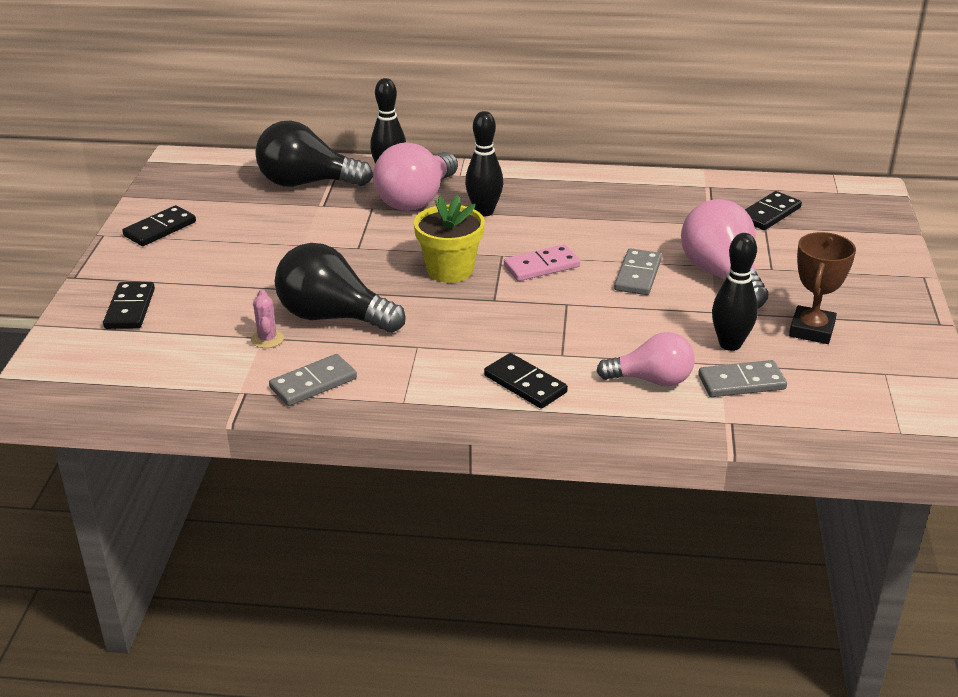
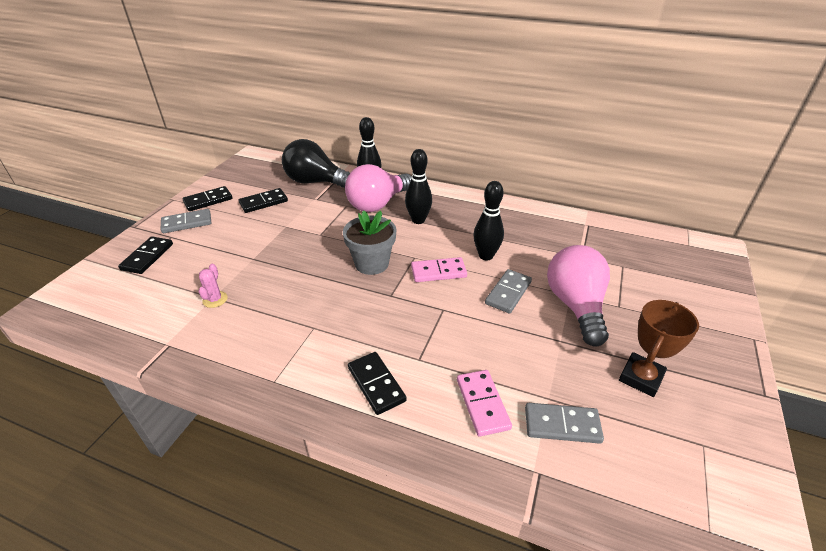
camera: 15 degrees right, 5 degrees up
grey domino [269,354,357,406] -> grey domino moved to [161,209,211,233]
black light bulb [275,243,406,333] -> none
yellow flower pot [414,195,485,283] -> grey flower pot [343,210,396,275]
pink light bulb [596,332,695,386] -> pink domino [457,370,512,437]
black bowling pin [712,233,758,351] -> black bowling pin moved to [474,181,504,260]
black domino [745,191,802,230] -> black domino moved to [239,188,288,213]

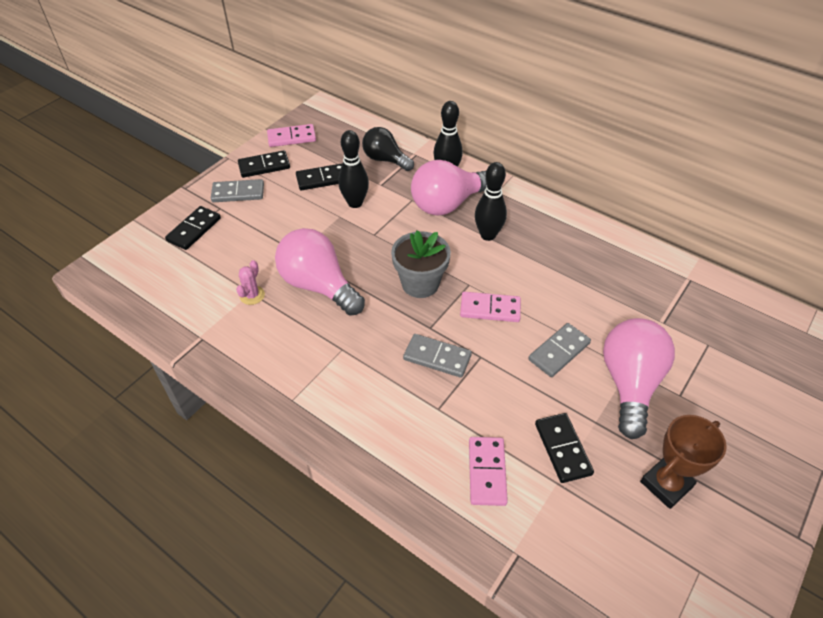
camera: 15 degrees right, 10 degrees up
black light bulb [282,139,350,188] -> black light bulb [362,127,414,171], size x0.65
black domino [348,352,407,415] -> black domino moved to [535,413,594,483]
black bowling pin [474,181,504,260] -> black bowling pin moved to [338,130,369,208]
grey domino [525,403,604,444] -> grey domino moved to [403,334,472,378]
none -> pink domino [267,124,316,147]
none -> pink light bulb [275,228,365,316]

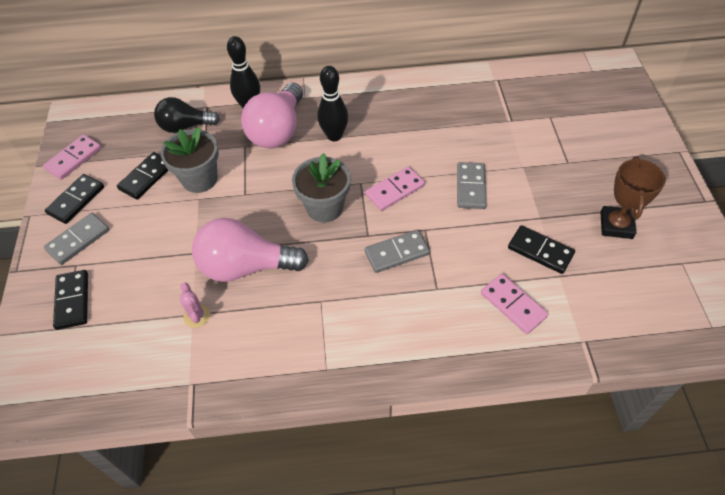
camera: 40 degrees left, 5 degrees up
black bowling pin [338,130,369,208] -> grey flower pot [161,127,219,193]
pink light bulb [603,318,675,439] -> none

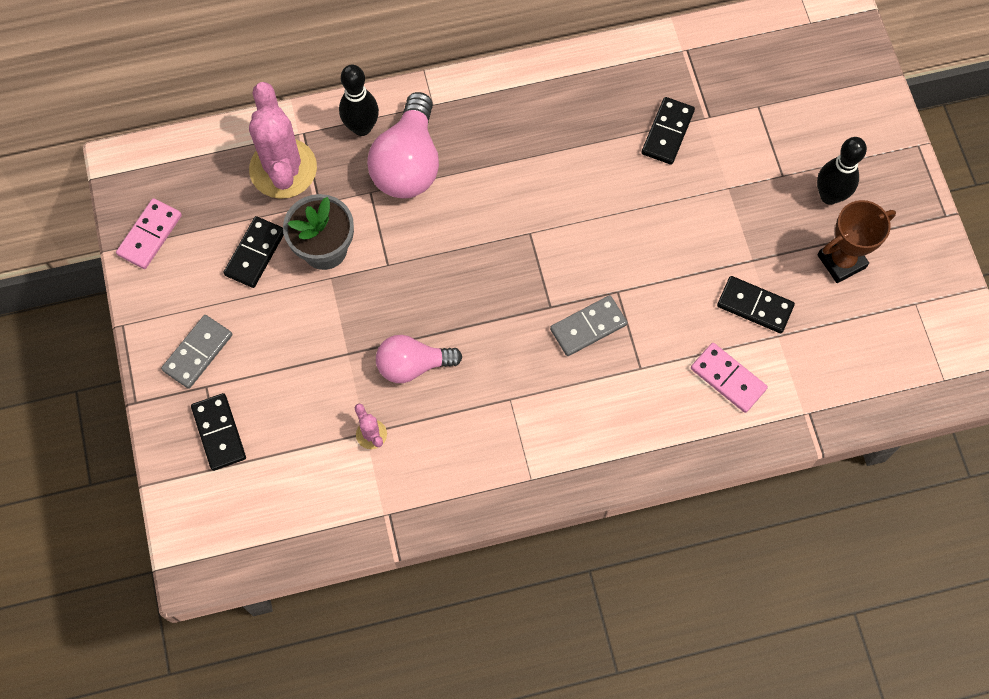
camera: 10 degrees left, 15 degrees up
black domino [45,174,104,224] -> black domino moved to [642,97,695,165]
black light bulb [154,97,220,133] -> pink cactus [249,82,317,199]
pink light bulb [192,218,309,282] -> pink light bulb [376,335,462,383], size x0.65
grey flower pot [292,153,351,222] -> none
black bowling pin [318,66,348,141] -> black bowling pin moved to [817,137,867,205]
pink domino [365,166,425,211] -> none
grey domino [457,162,486,209] -> none
brown trophy [600,157,665,239] -> brown trophy turned 60 degrees clockwise [817,200,896,283]

